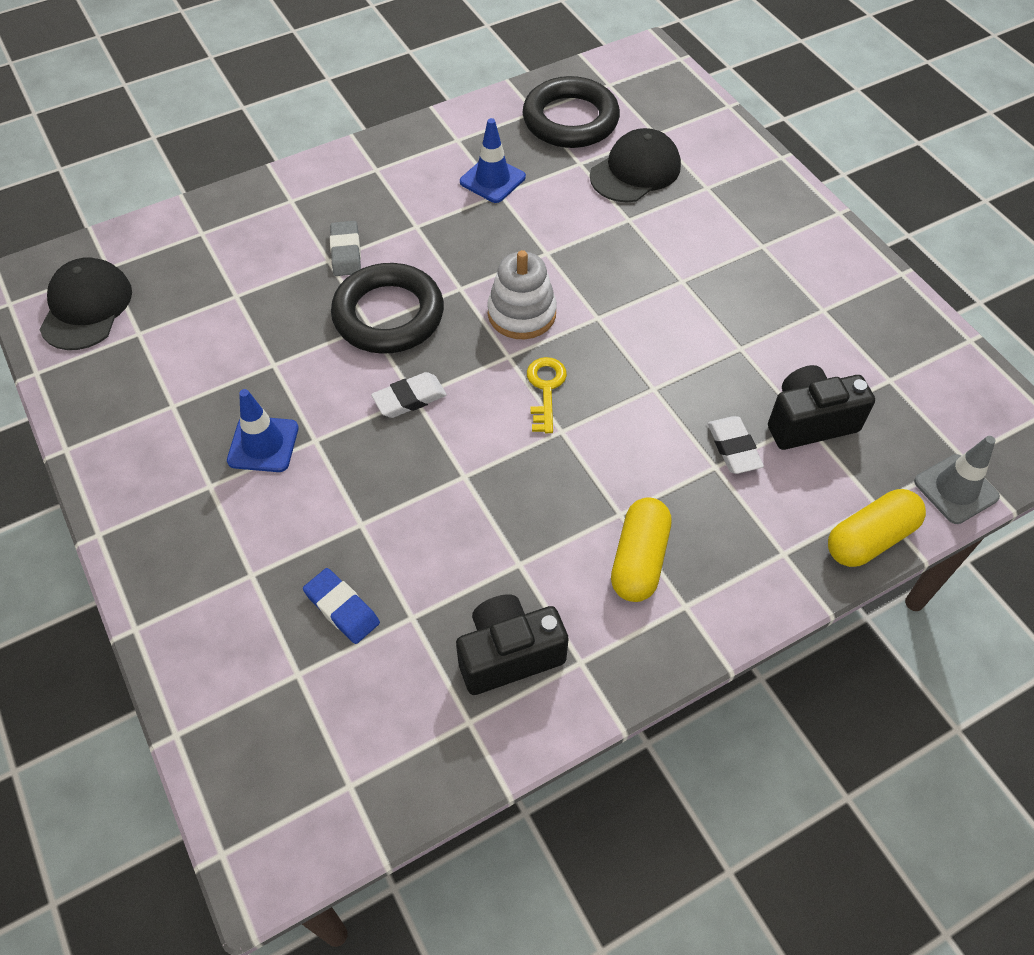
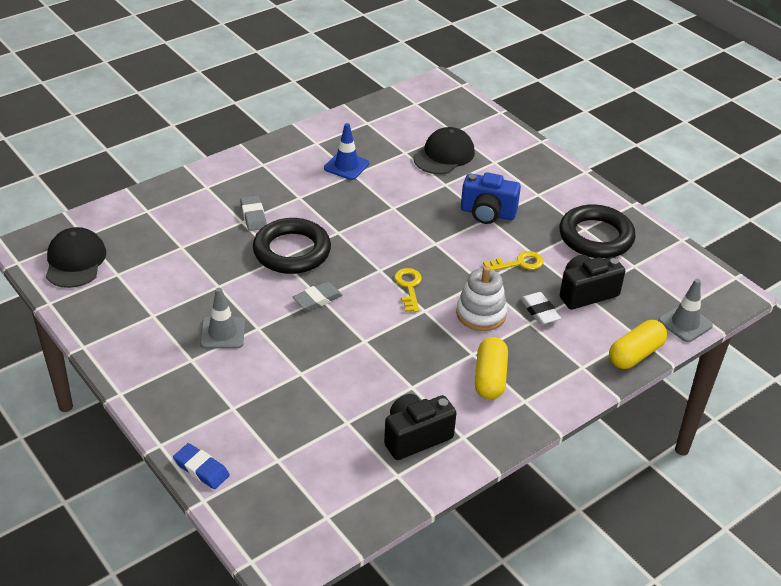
camera: 10 degrees left, 15 degrees down
blue traffic cone [227,389,299,472] -> grey traffic cone [200,288,245,349]
blue eraser [303,568,380,644] -> blue eraser moved to [173,443,230,489]
white eraser [371,372,447,418] -> grey eraser [293,281,343,311]
white stacking toy [487,250,557,339] -> white stacking toy moved to [456,266,507,331]
black ring [522,76,620,148] -> black ring moved to [559,204,635,258]
none -> blue camera [461,172,521,224]
none -> yellow key [483,251,543,271]

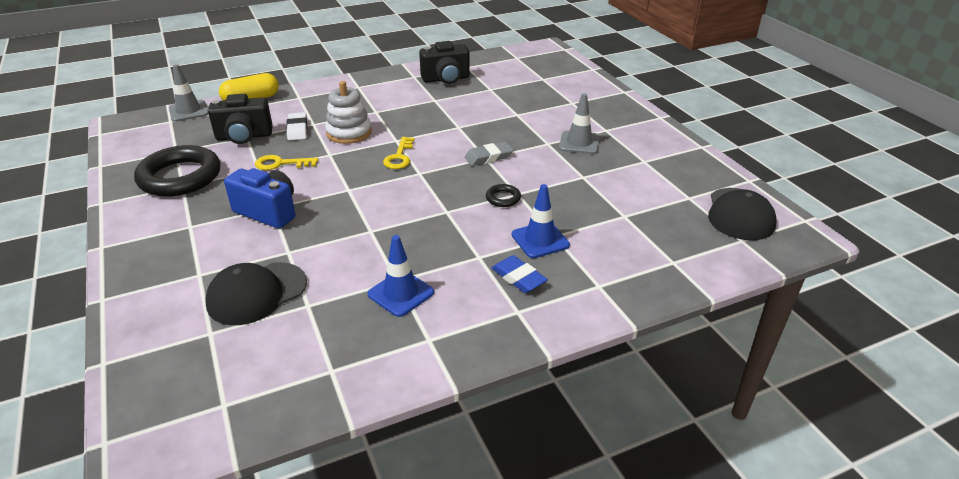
camera: 165 degrees left, 5 degrees down
blue eraser [173,443,230,489] -> blue eraser moved to [491,255,548,293]
grey eraser [240,195,267,231] -> blue traffic cone [512,184,570,258]
black ring [253,218,331,274] -> black ring [486,184,521,207], size x0.42
yellow capsule [475,337,508,399] -> none

